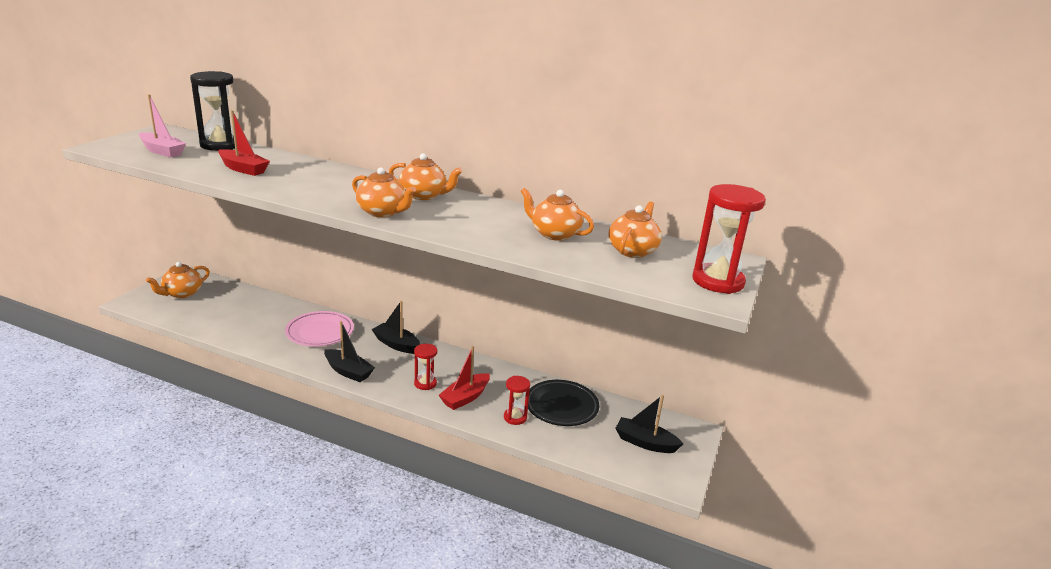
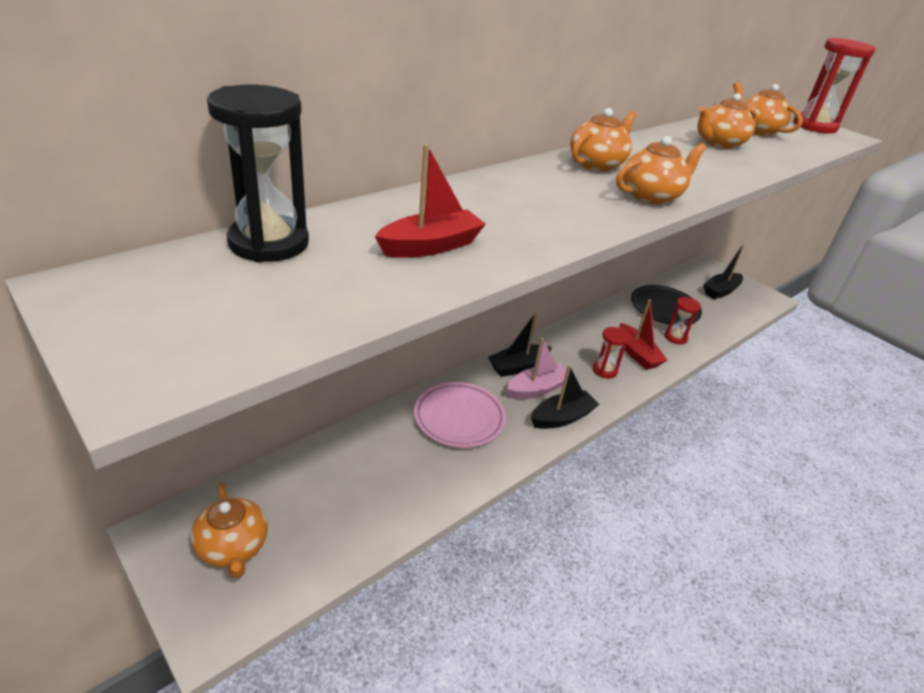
camera: 65 degrees left, 10 degrees up
pink boat [139,94,186,158] -> pink boat moved to [507,337,567,399]

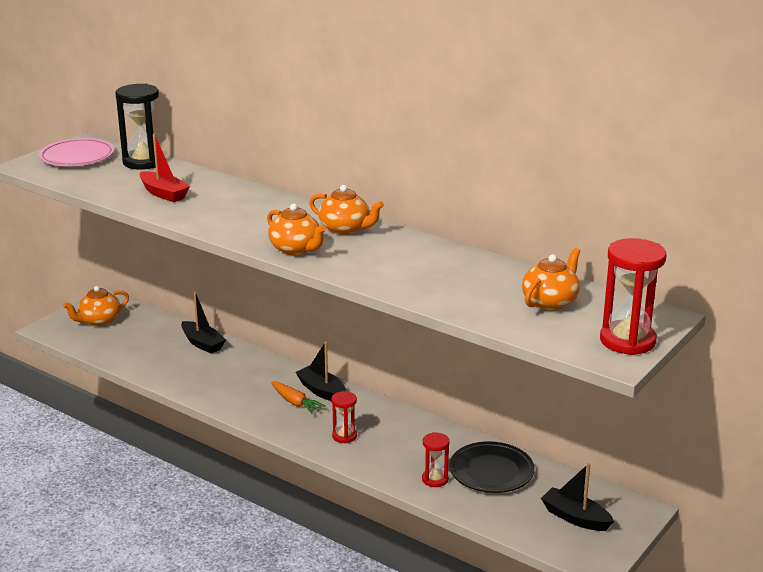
camera: 80 degrees right, 10 degrees down
pink plate [414,382,506,448] -> pink plate moved to [39,138,115,166]
pink boat [507,337,567,399] -> orange carrot [271,381,326,414]
black boat [531,365,599,429] -> black boat moved to [181,292,226,354]
red boat [619,299,667,370] -> none
orange teapot [697,93,757,149] -> none

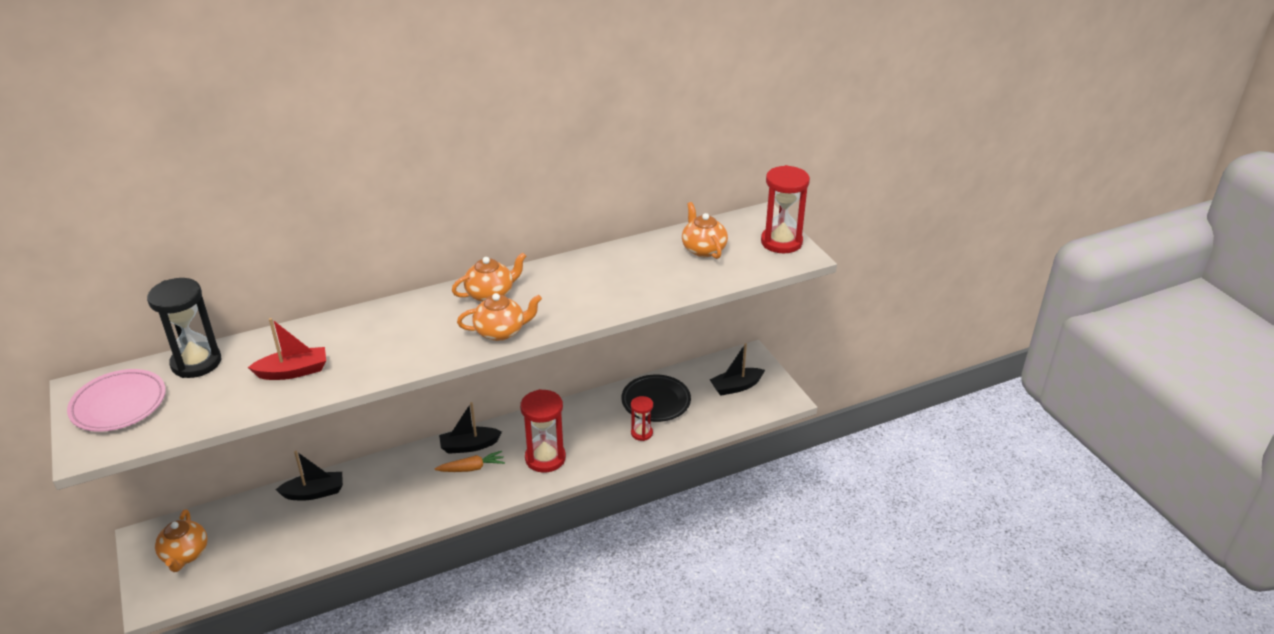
camera: 60 degrees left, 10 degrees up
red hourglass [331,391,357,443] -> red hourglass [520,389,566,473], size x1.79

